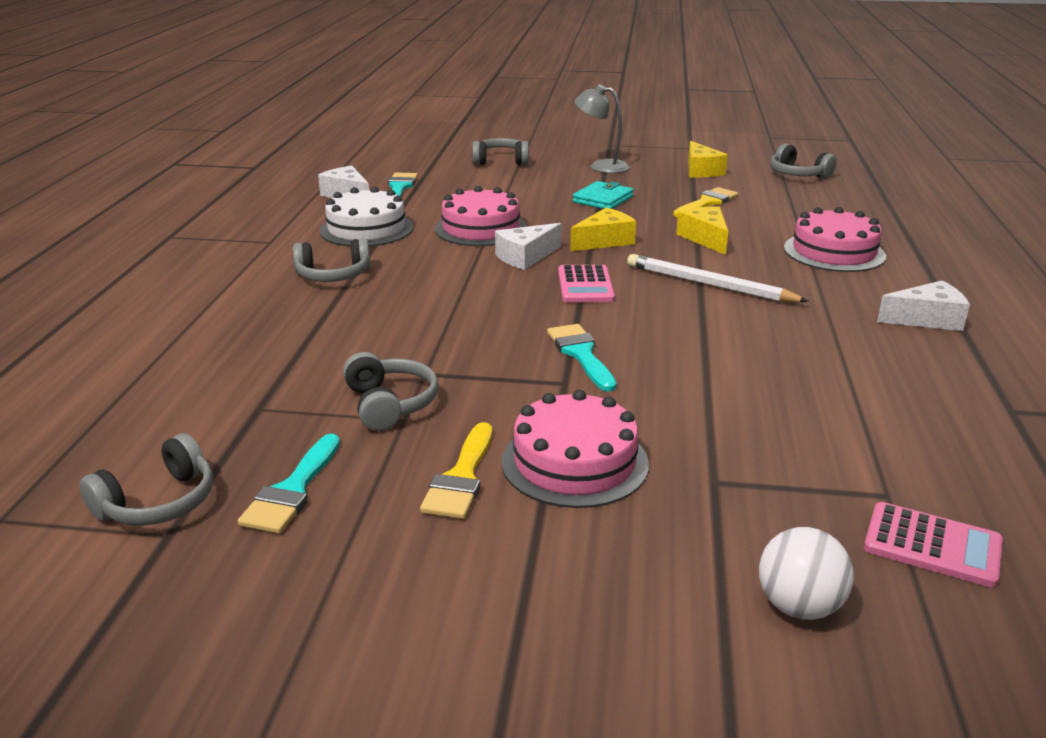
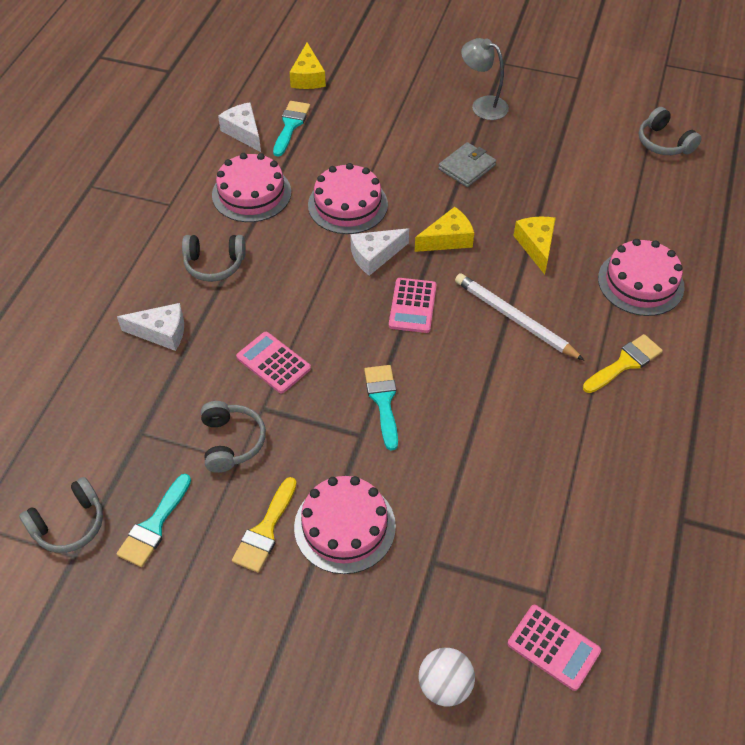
camera: 10 degrees right, 25 degrees up
white cake [320,186,413,246] -> pink cake [212,153,291,222]
grey headphones [472,138,529,165] -> none
turquoise wallet [573,181,634,209] -> grey wallet [438,142,496,187]
yellow brush [673,187,738,218] -> yellow brush moved to [583,334,663,393]
yellow cheese [688,141,728,178] -> yellow cheese moved to [289,43,326,89]
white cheese [877,281,970,331] -> white cheese moved to [117,303,184,351]
none -> pink calculator [236,332,311,394]

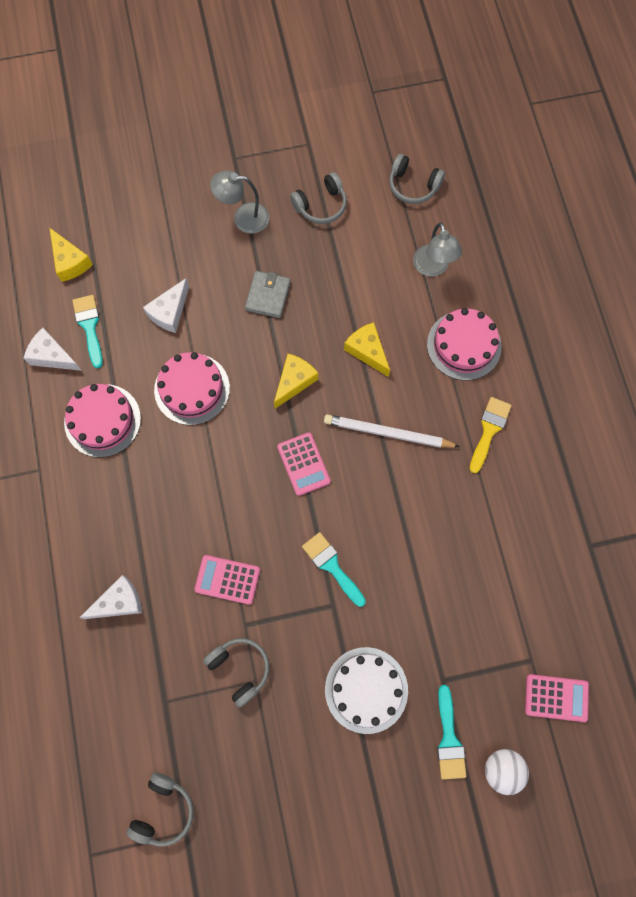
camera: 30 degrees left, 20 degrees up
turquoise brush [116,474,191,567] -> turquoise brush moved to [437,685,466,780]
grey headphones [182,235,246,282] -> grey headphones moved to [290,172,347,224]
yellow brush [232,477,297,573] -> none
pink cake [294,476,396,574] -> white cake [325,647,408,734]
white cheese [350,228,409,276] -> white cheese moved to [143,278,189,333]
none -> grey lamp [413,223,462,277]

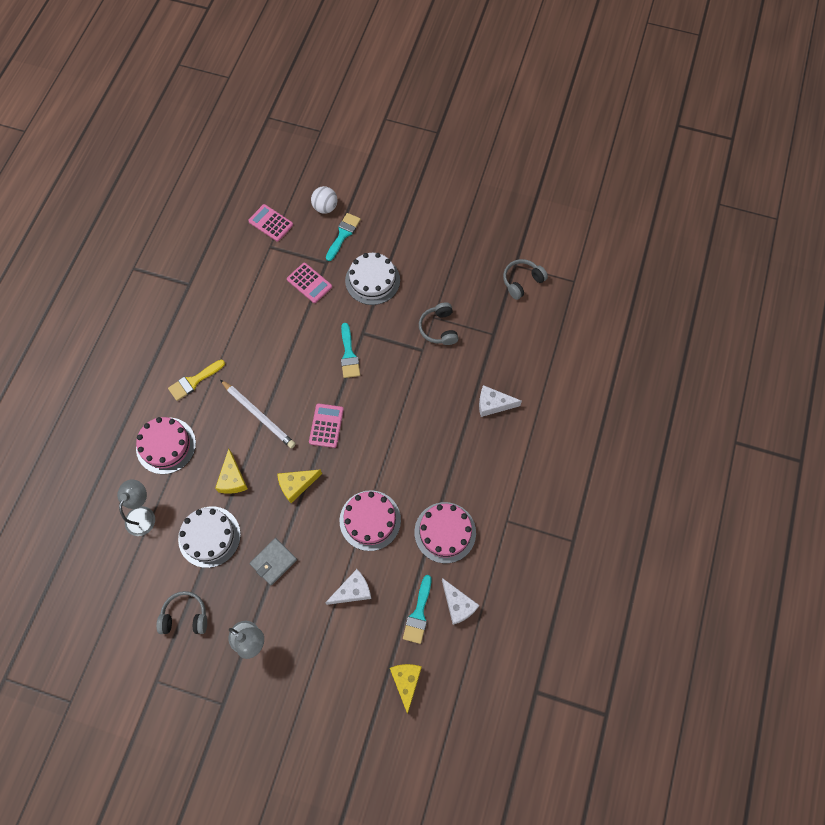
camera: 150 degrees left, 5 degrees down
pink calculator [194,555,260,605] -> pink calculator moved to [287,263,332,303]
grey headphones [389,154,445,204] -> none
none -> white cake [178,506,241,568]

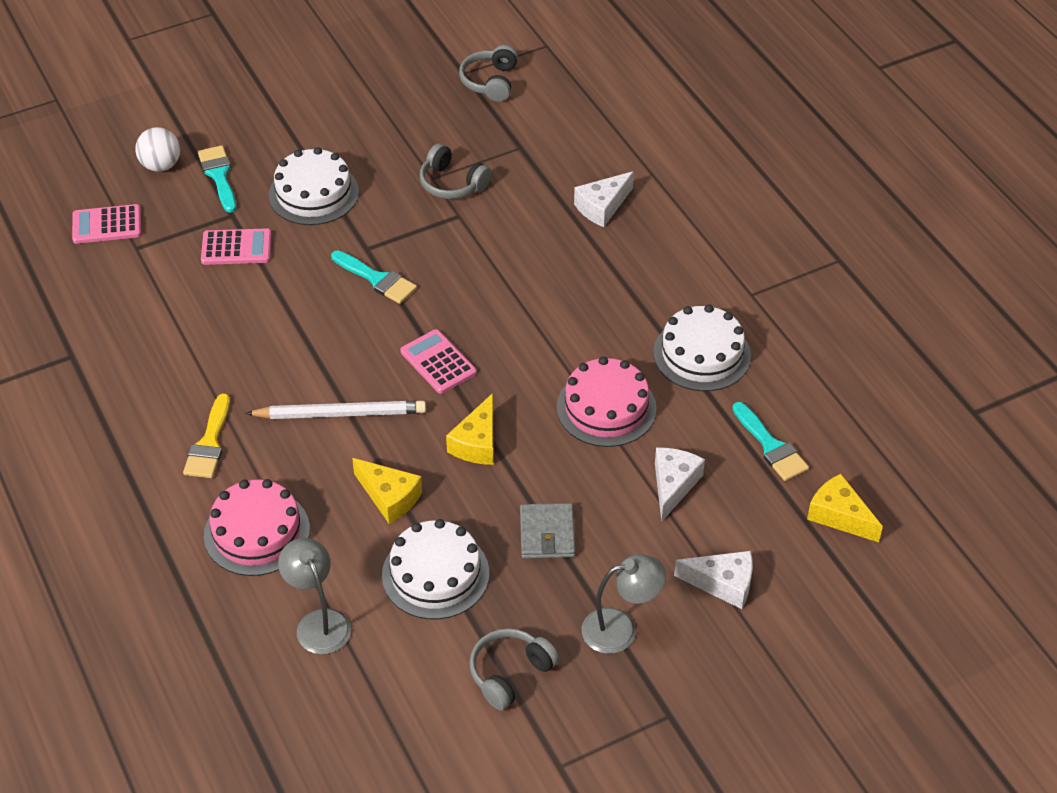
camera: 45 degrees left, 20 degrees down
pink cake [414,502,476,563] -> white cake [653,304,751,391]
white cheese [442,578,479,625] -> white cheese moved to [674,551,753,609]

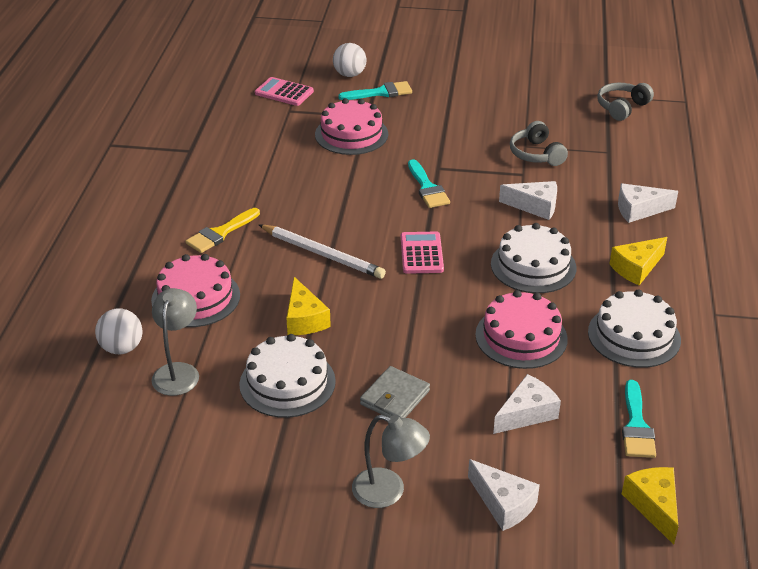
camera: 35 degrees right, 10 degrees down
turquoise brush [198,145,236,213] -> turquoise brush turned 60 degrees clockwise [338,81,412,100]
pink calculator [201,228,272,265] -> pink cake [315,98,388,155]
white cake [269,147,359,225] -> white cake moved to [491,223,576,293]
yellow cheese [446,393,494,465] -> yellow cheese moved to [610,237,667,285]
grey headphones [469,628,559,711] -> none
none -> white ball [95,308,143,354]
none -> white cheese [499,181,557,220]

